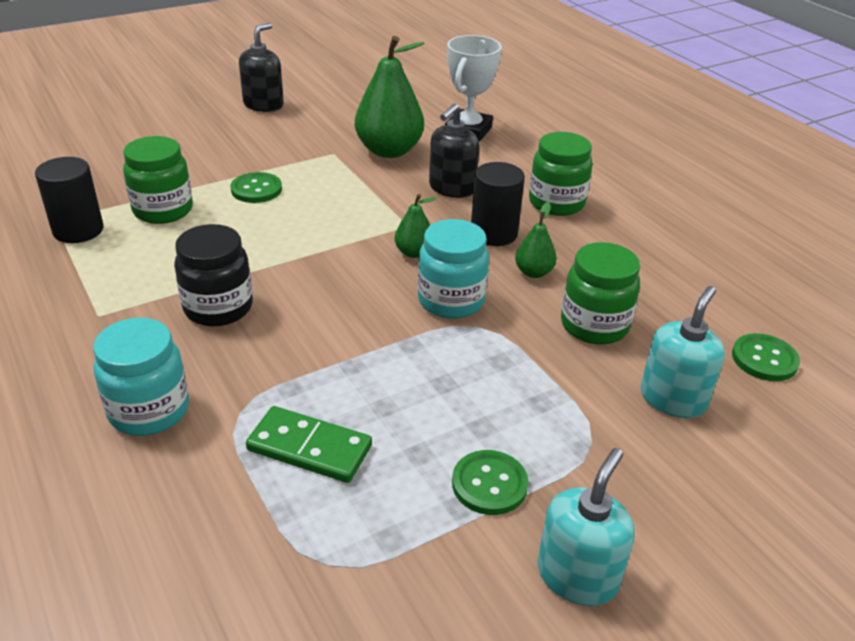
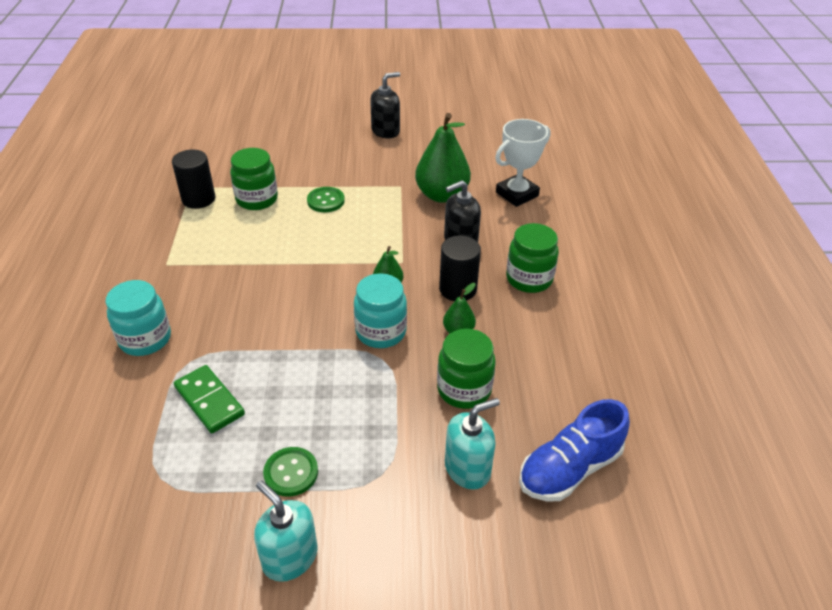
camera: 30 degrees right, 5 degrees up
black jar [174,224,253,326] -> none
turquoise soap dispenser [537,448,635,606] -> turquoise soap dispenser turned 105 degrees counterclockwise [254,481,317,582]
green button [732,333,800,381] -> blue shoe [519,399,630,501]

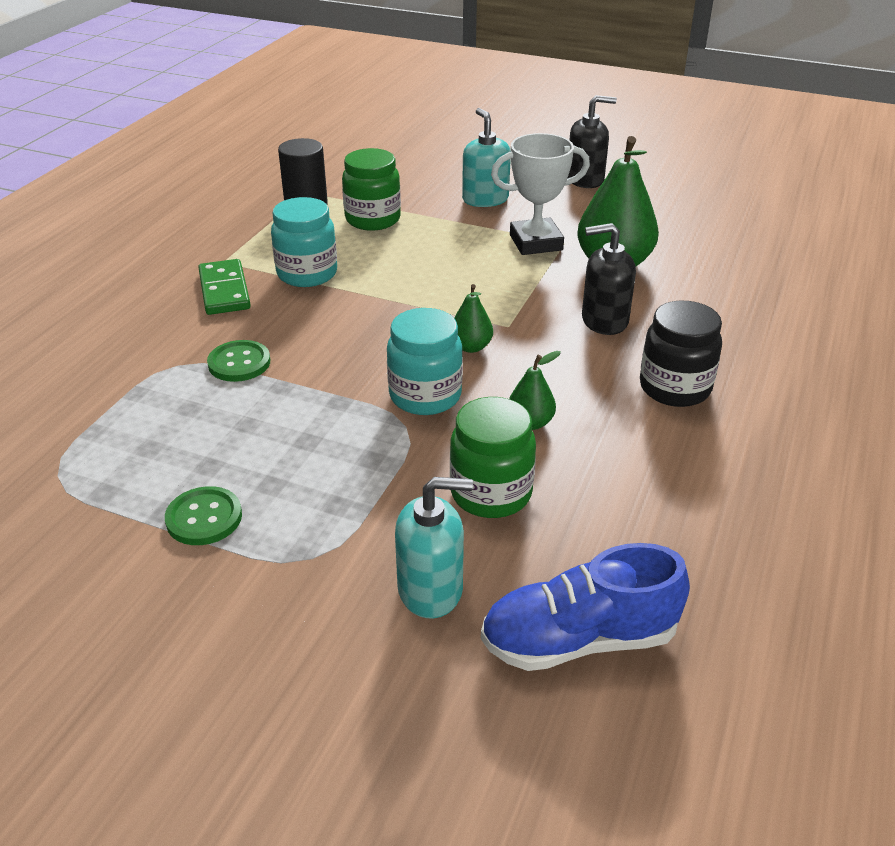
camera: 25 degrees right, 5 degrees down
turquoise jar [106,280,171,356] -> turquoise jar moved to [271,197,337,287]
green domino [174,365,245,433] -> green domino moved to [198,259,251,315]
turquoise soap dispenser [254,481,317,582] -> turquoise soap dispenser moved to [462,108,511,207]
green button [307,187,345,212] -> green button moved to [207,340,270,382]
black cylinder [439,235,481,301] -> none
white trophy [495,119,550,207] -> white trophy moved to [491,133,590,255]
green jar [506,223,559,293] -> black jar [640,300,722,407]

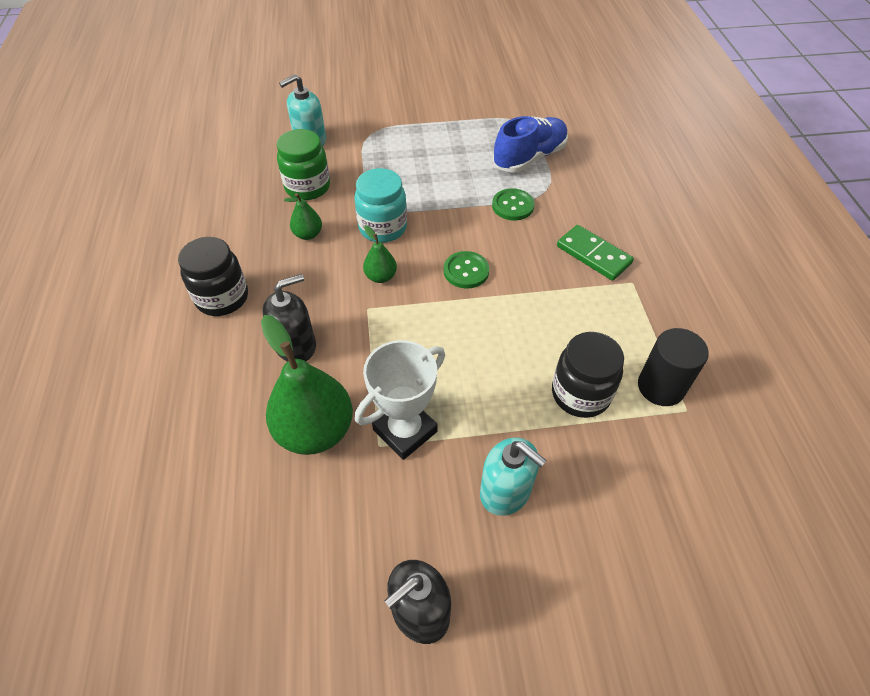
camera: 150 degrees right, 15 degrees up
green button [165,486,242,545] -> green button moved to [444,251,490,289]
turquoise jar [271,197,337,287] -> none
green jar [342,148,401,231] -> black jar [552,332,624,418]
blue shoe [481,543,690,671] -> blue shoe moved to [493,116,568,173]

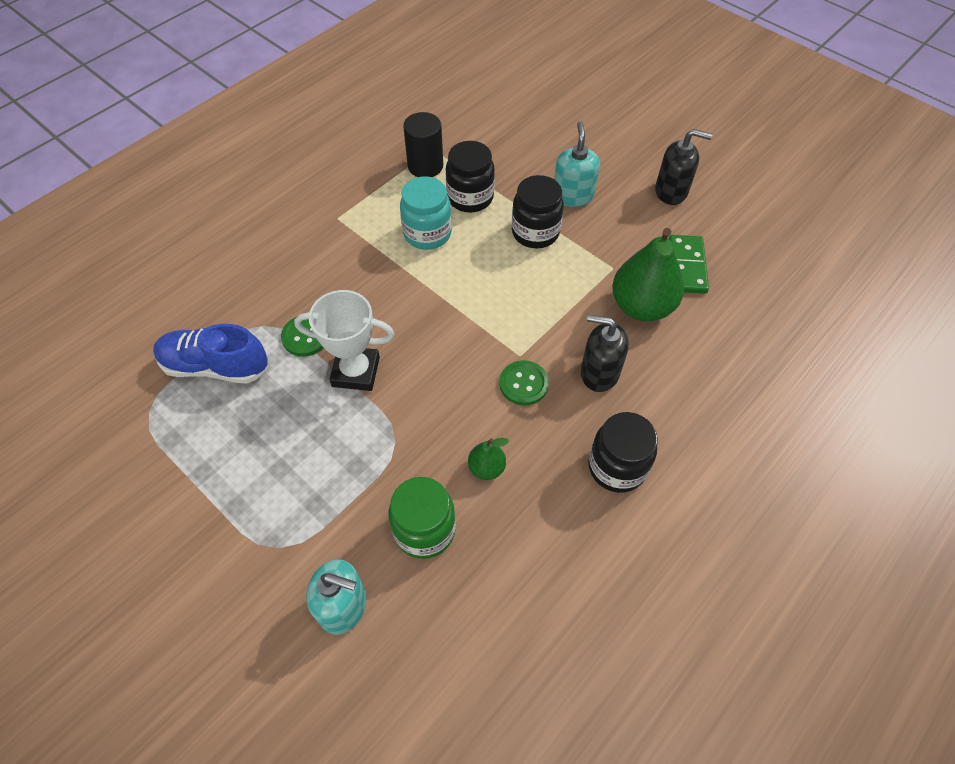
camera: 130 degrees left, 5 degrees up
turquoise jar [354,168,407,243] -> turquoise jar moved to [400,176,452,250]
white trophy [355,340,445,460] -> white trophy moved to [294,290,395,391]
green pear [363,225,397,283] -> none
green button [444,251,490,289] -> green button moved to [499,360,549,406]
green domino [557,225,634,281] -> green domino moved to [669,235,709,294]
none -> black jar [512,175,564,248]

